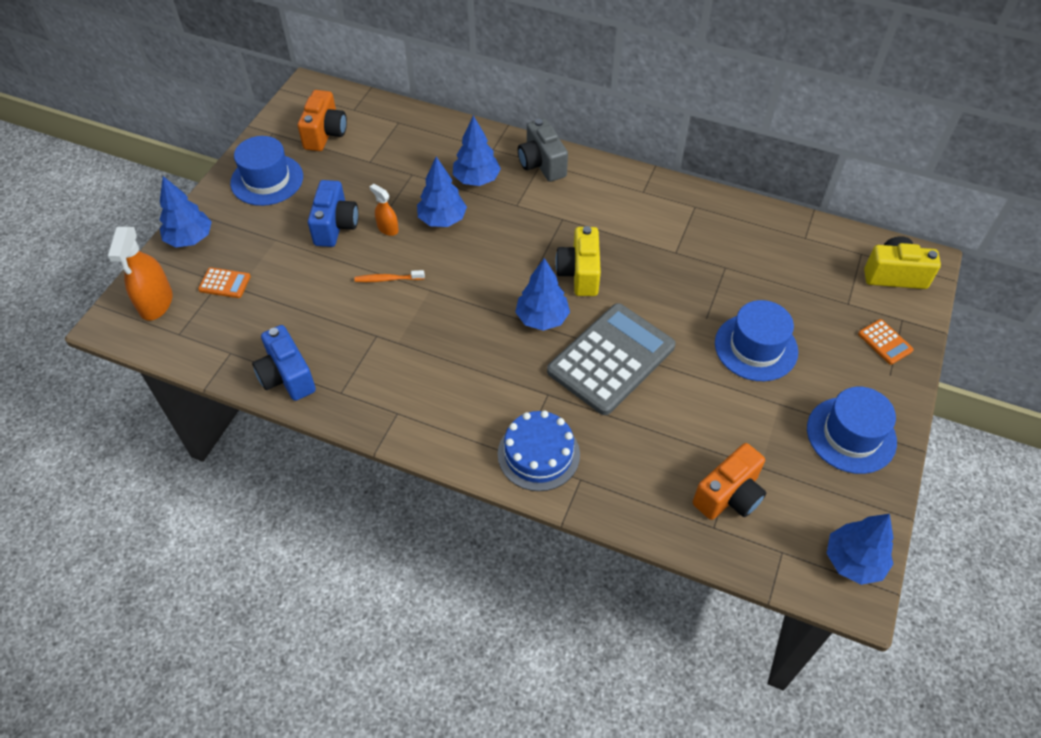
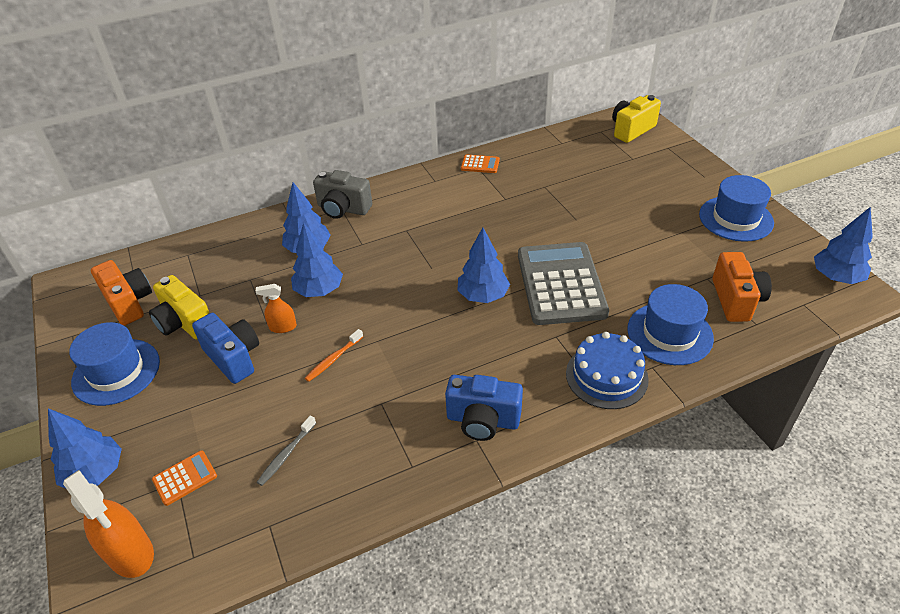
camera: 45 degrees left, 10 degrees down
blue camera [252,325,316,401] -> blue camera moved to [445,375,523,441]
yellow camera [555,226,601,296] -> yellow camera moved to [149,275,209,339]
blue hat [715,300,798,381] -> blue hat moved to [627,284,714,365]
orange calculator [858,319,914,365] -> orange calculator moved to [461,154,500,173]
none -> grey toothbrush [257,416,316,486]

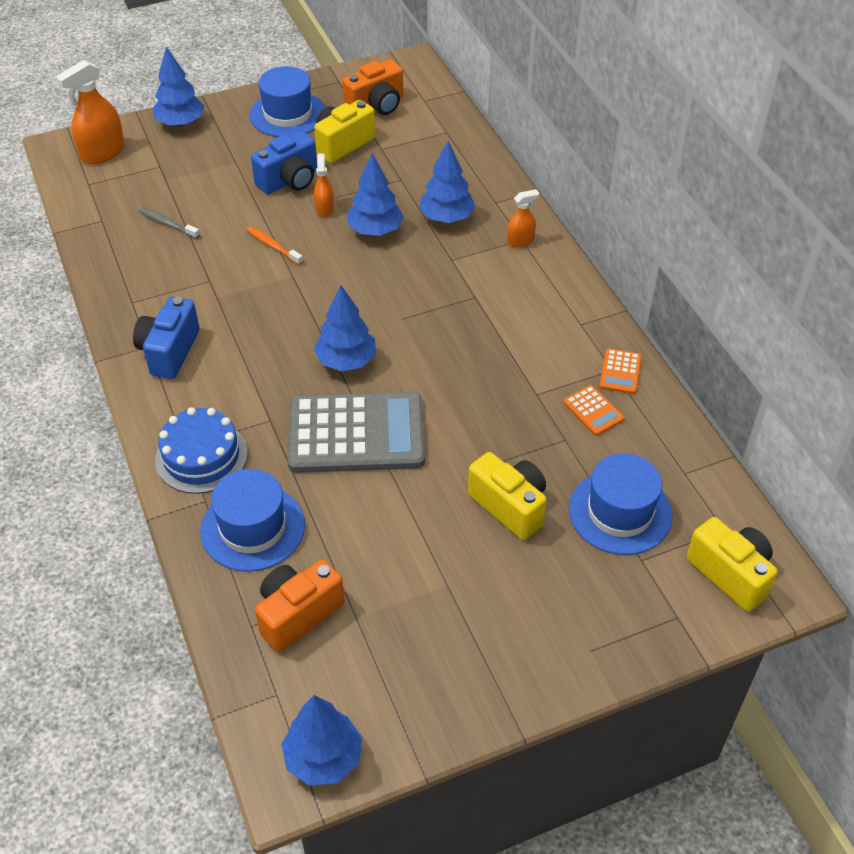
camera: 90 degrees right, 5 degrees up
orange calculator [152,450,217,506] -> orange calculator moved to [563,385,624,436]
grey camera [313,170,372,219] -> orange spray bottle [507,189,539,248]
blue hat [699,175,774,242] -> blue hat moved to [569,453,673,555]
orange camera [712,252,772,322] -> orange camera turned 135 degrees clockwise [255,559,344,652]
none -> yellow camera [468,452,547,540]

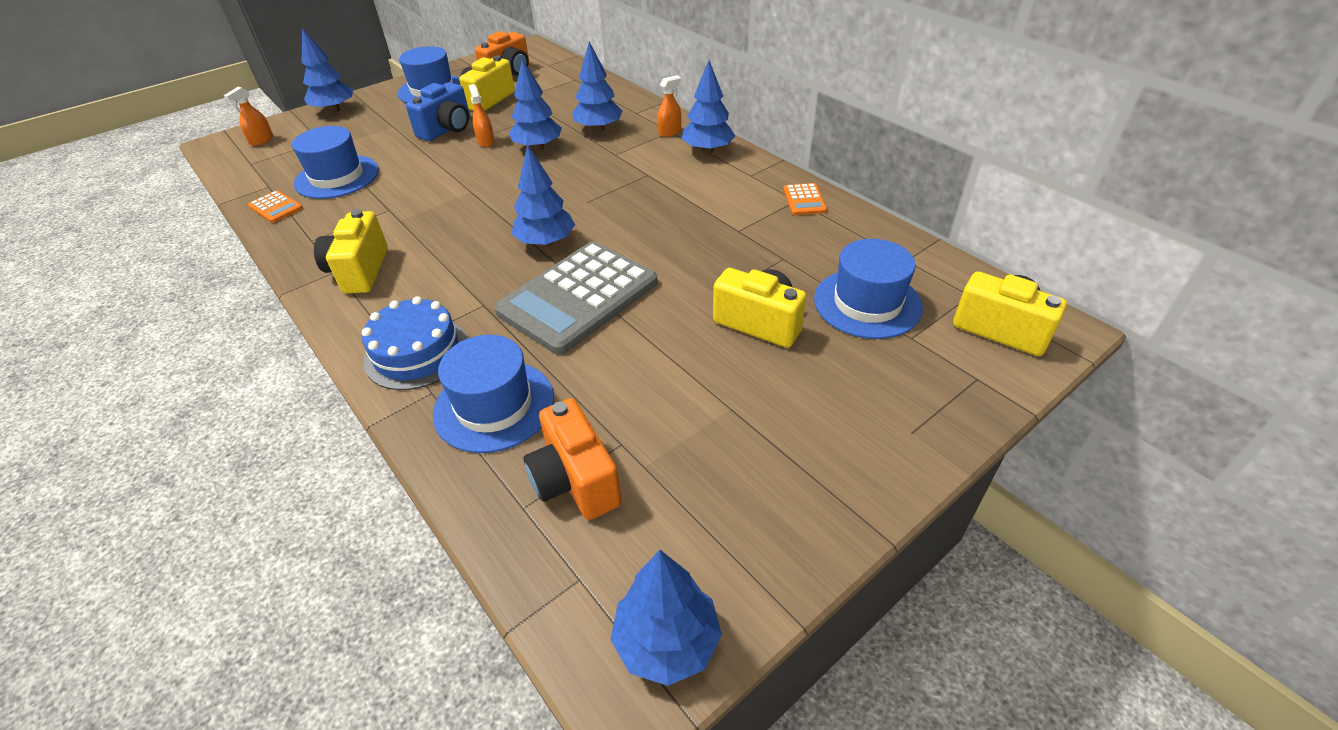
camera: 15 degrees left, 5 degrees down
orange spray bottle [56,60,125,164] -> orange spray bottle [224,87,273,146], size x0.55
blue camera [133,297,200,379] -> yellow camera [314,209,388,294]
grey toothbrush [139,207,200,239] -> blue hat [292,126,379,199]
orange toothbrush [246,226,303,265] -> none
orange camera [255,559,344,652] -> orange camera turned 60 degrees counterclockwise [524,398,622,520]
grey calculator [288,392,425,473] -> grey calculator turned 150 degrees clockwise [494,241,658,355]
orange calculator [563,385,624,436] -> orange calculator moved to [248,190,303,223]
none -> blue tree [682,60,735,154]

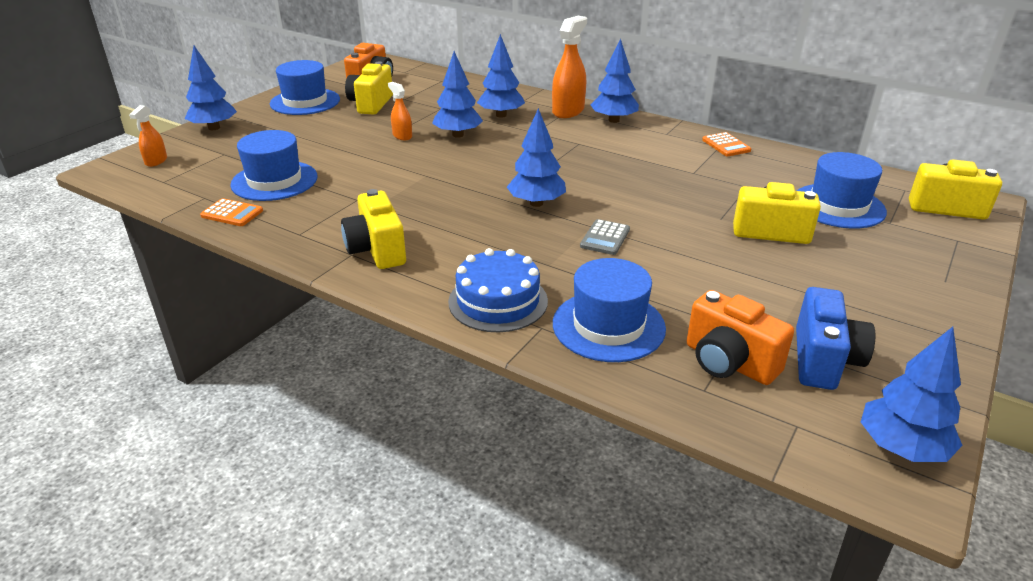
camera: 20 degrees left, 10 degrees down
blue camera [406,82,470,141] -> blue camera moved to [796,287,875,390]
grey calculator [494,241,658,355] -> grey calculator [580,219,630,255], size x0.41
orange spray bottle [657,75,681,137] -> orange spray bottle [552,16,587,118], size x1.81

